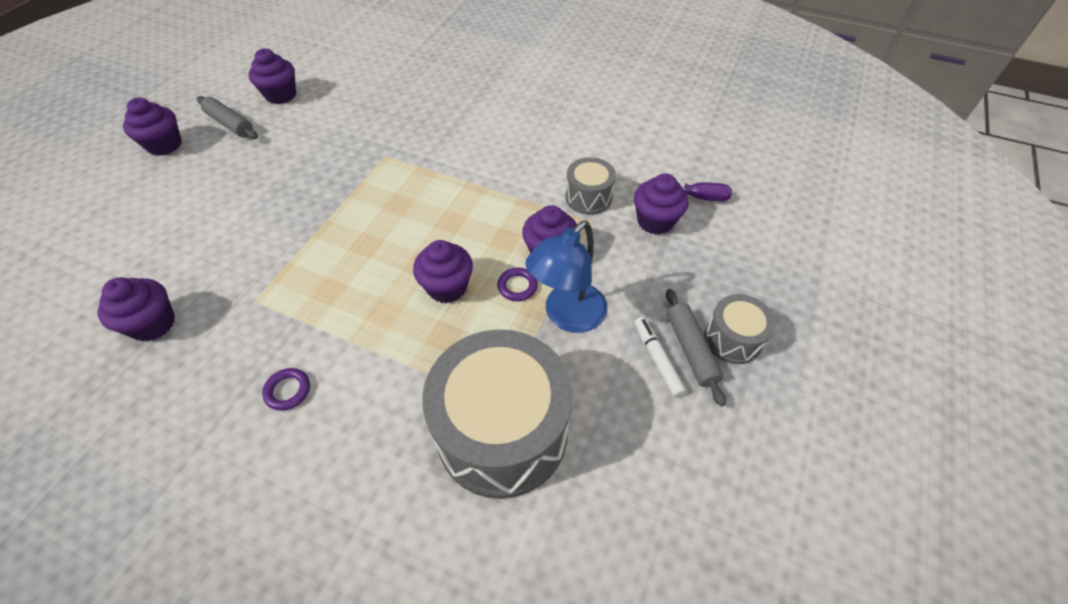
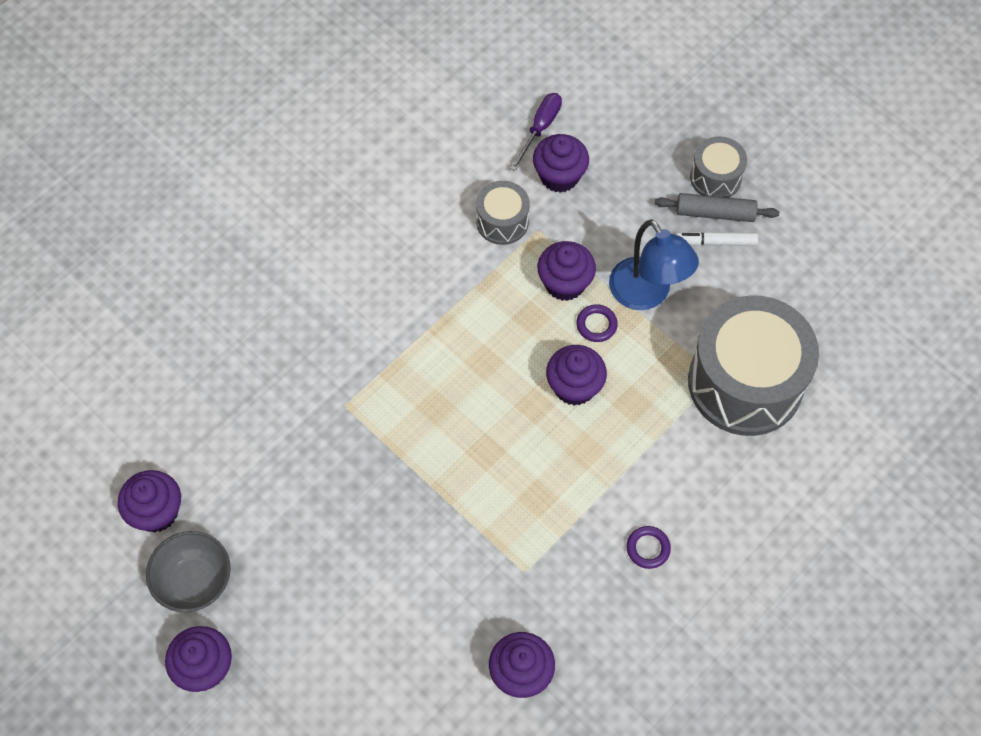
camera: 70 degrees left, 10 degrees up
grey rolling pin [197,96,258,139] -> grey bowl [146,531,231,612]

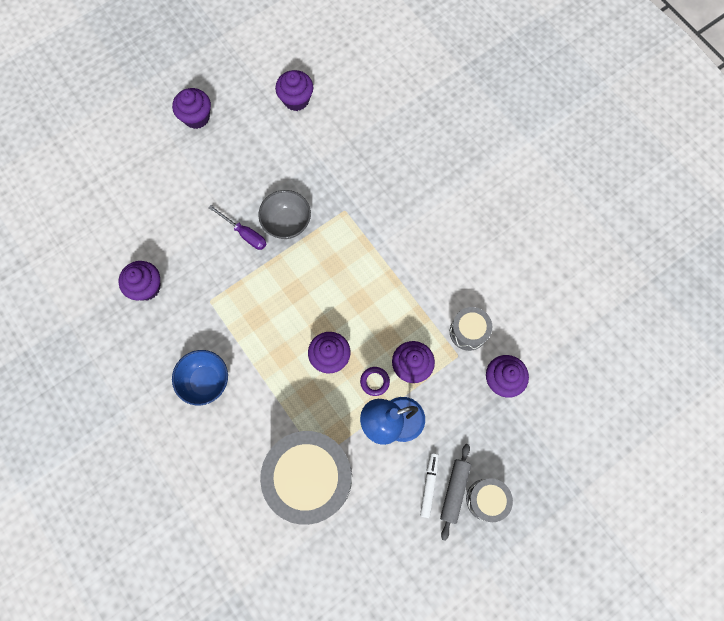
camera: 100 degrees right, 10 degrees up
grey bowl [146,531,231,612] -> grey bowl moved to [258,190,311,239]
purple screwdriver [510,93,562,171] -> purple screwdriver moved to [208,205,266,250]
purple ring [626,526,671,569] -> blue bowl [172,350,228,405]

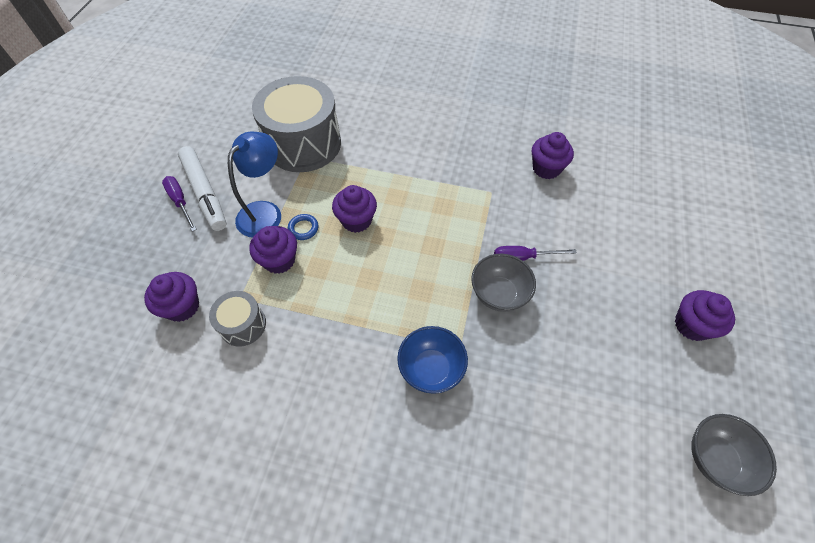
camera: 140 degrees right, 15 degrees down
blue bowl [172,350,228,405] -> blue bowl moved to [397,326,468,394]
purple cupcake [275,70,313,111] -> none
purple ring [360,367,390,396] -> blue ring [288,214,318,240]
white marker [420,453,439,518] -> white marker [178,146,226,231], size x1.82
grey rolling pin [440,444,471,541] -> purple screwdriver [162,176,197,232]
grey drum [466,478,513,522] -> none
none -> grey bowl [691,414,777,496]

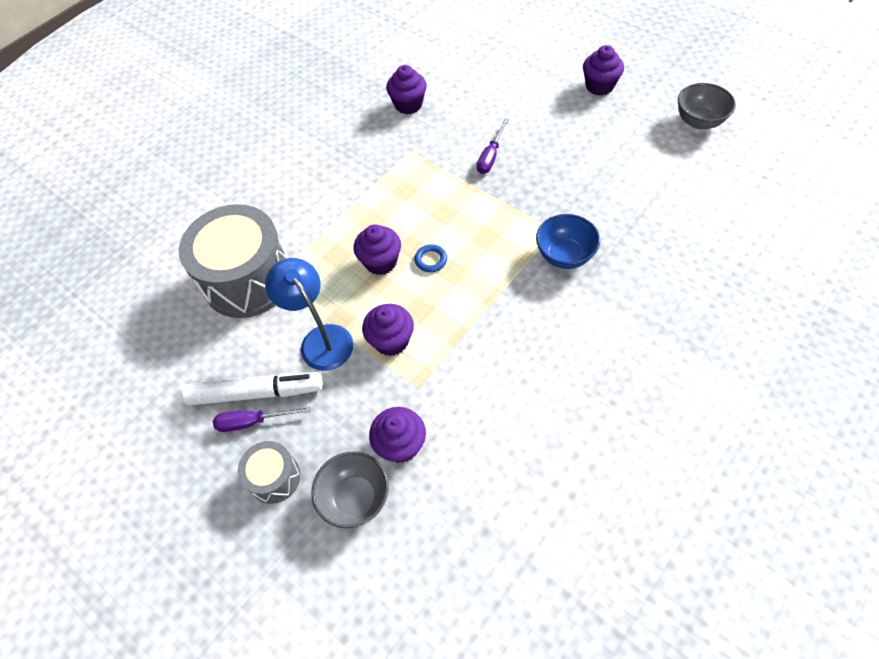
camera: 60 degrees left, 0 degrees up
grey drum [209,291,266,347] -> grey drum moved to [238,441,300,504]
blue ring [288,214,318,240] -> blue ring moved to [414,244,447,272]
grey bowl [471,254,536,312] -> grey bowl moved to [311,451,388,528]

